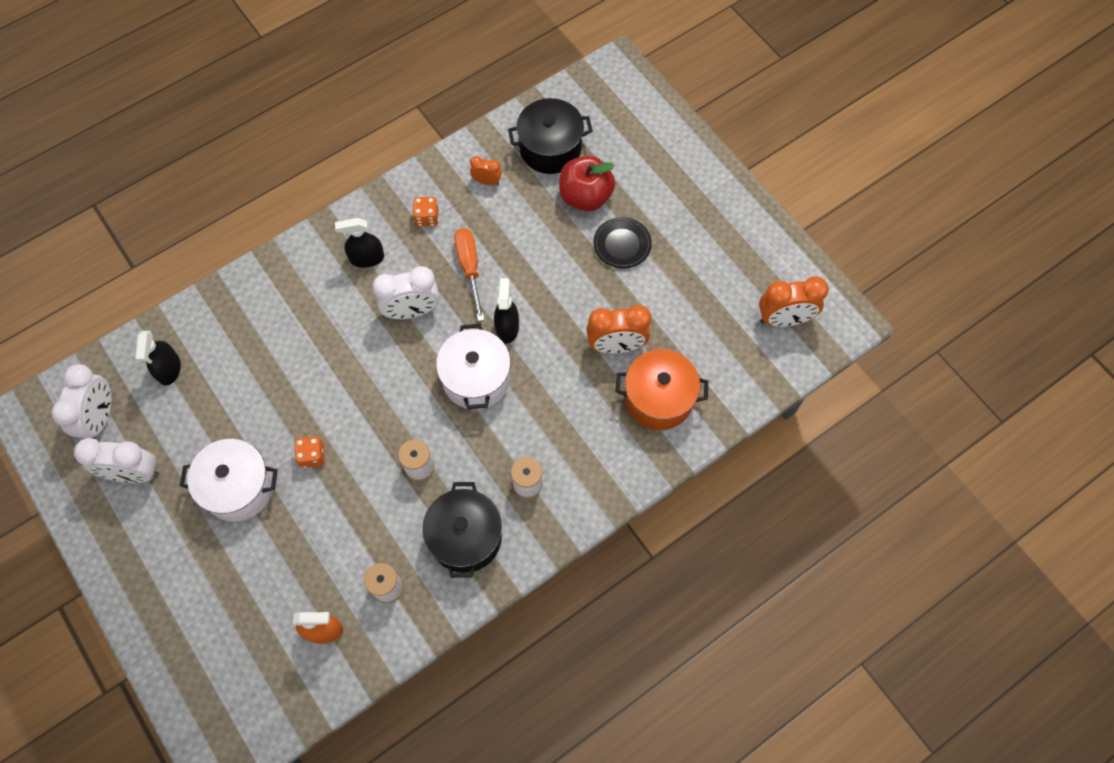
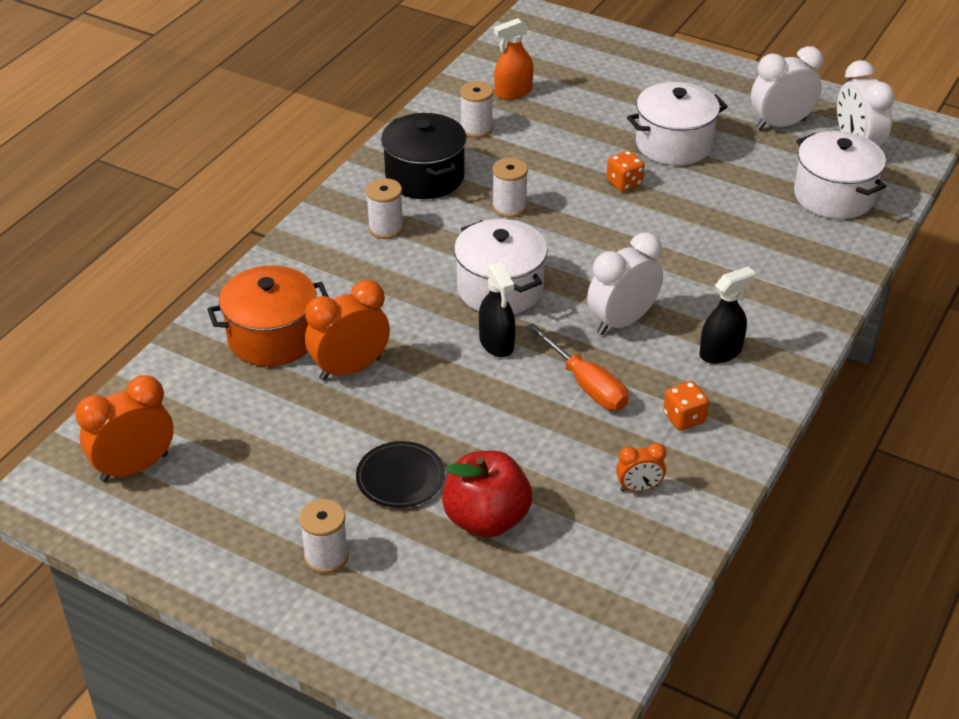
camera: 155 degrees right, 25 degrees down
black spray bottle [135,331,181,386] -> white pot [794,131,886,219]
black pot [508,98,593,174] -> none
none -> white spool [299,499,349,574]

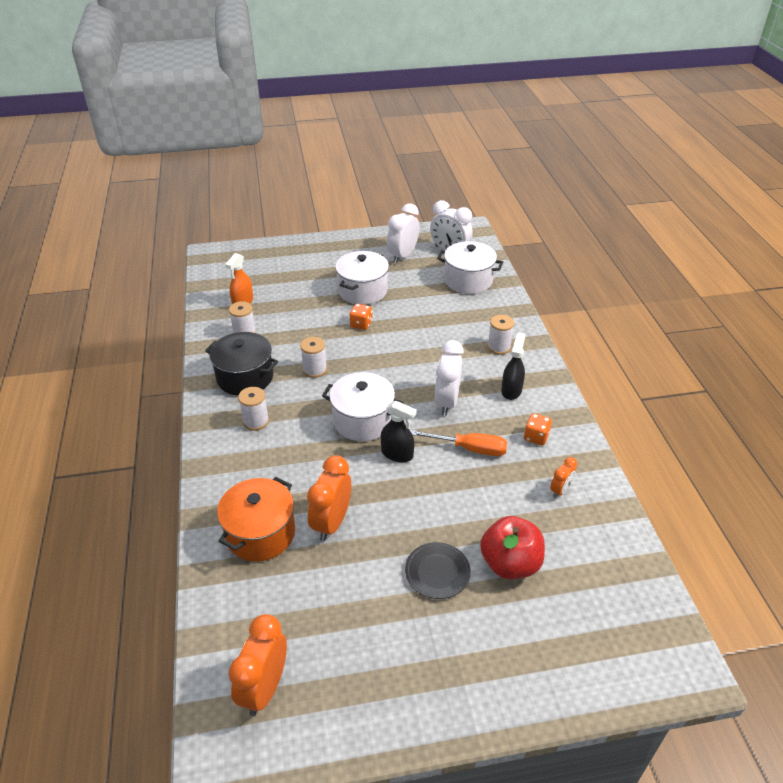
camera: 40 degrees left, 0 degrees up
white spool [299,499,349,574] -> white spool moved to [488,315,514,355]

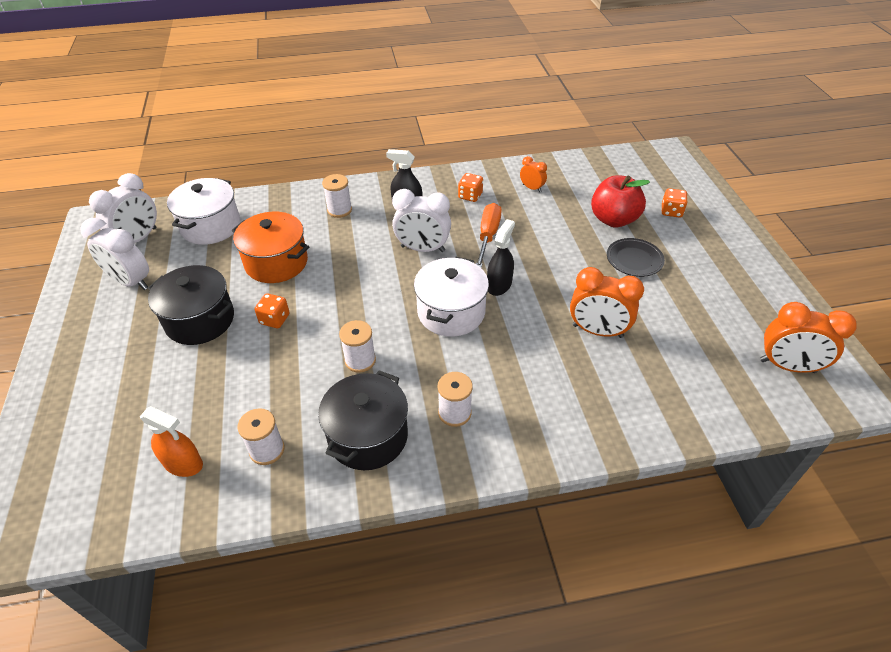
camera: 90 degrees left, 5 degrees up
orange pot [217,477,295,561] -> orange pot moved to [232,212,309,283]
white pot [335,251,389,305] -> black pot [148,265,234,345]
none -> orange dice [662,188,688,218]

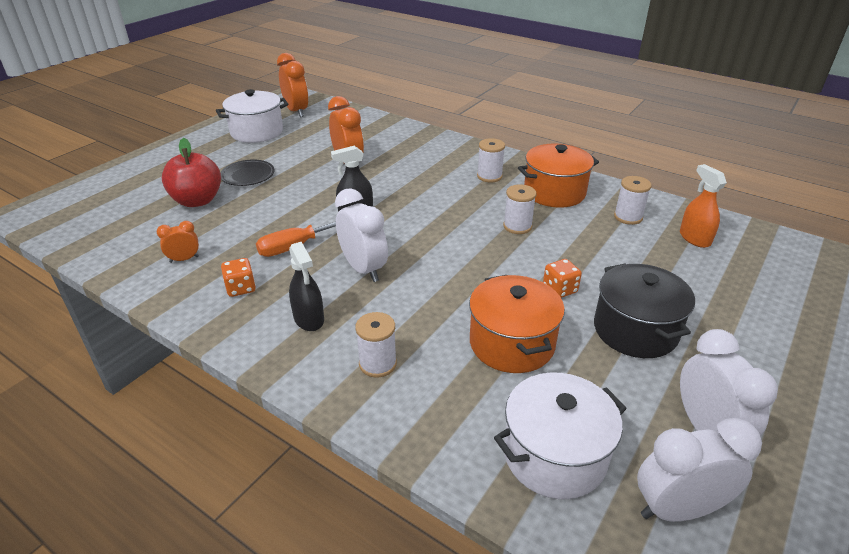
camera: 135 degrees left, 10 degrees down
black pot [318,370,408,470] -> orange pot [518,143,599,208]
white pot [414,257,489,337] -> white pot moved to [216,89,289,143]
orange clock [520,156,547,192] -> orange clock turned 75 degrees clockwise [157,221,199,263]
orange dice [662,188,688,218] -> none

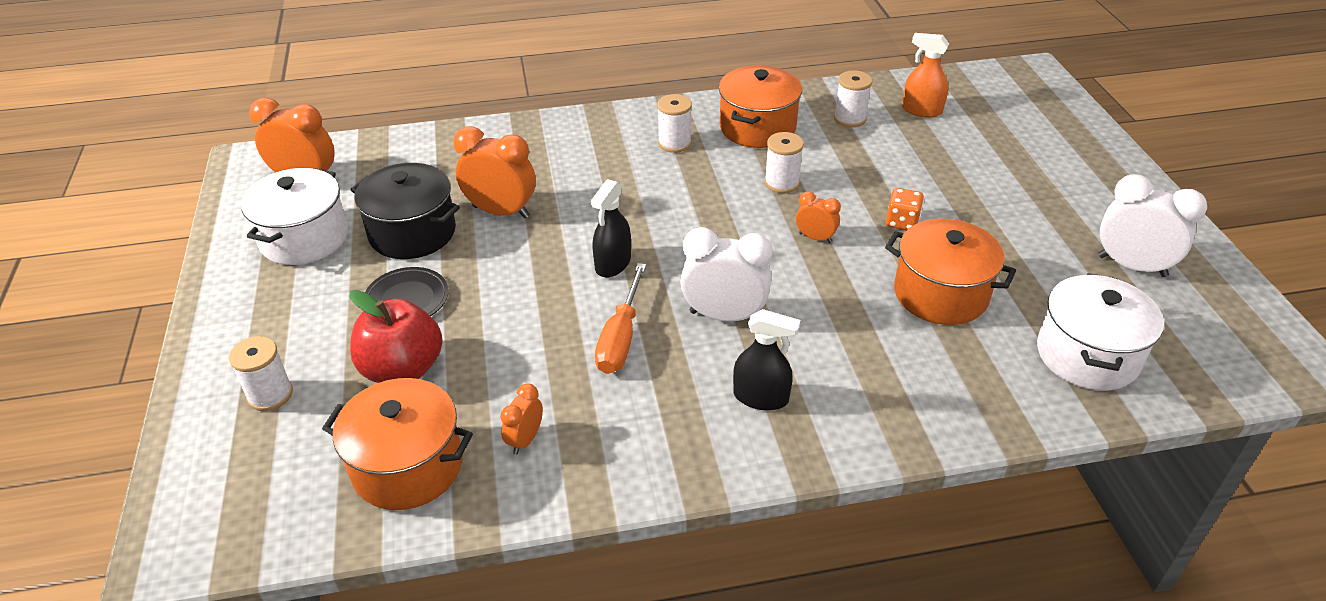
camera: 45 degrees left, 5 degrees up
orange dice [221,258,256,297] -> none
white spool [355,312,397,378] -> white spool moved to [229,336,293,411]
black pot [594,263,695,358] -> black pot moved to [350,163,460,259]
white clock [637,418,762,522] -> none
none -> orange pot [322,378,473,510]
none -> orange clock [796,192,841,243]

